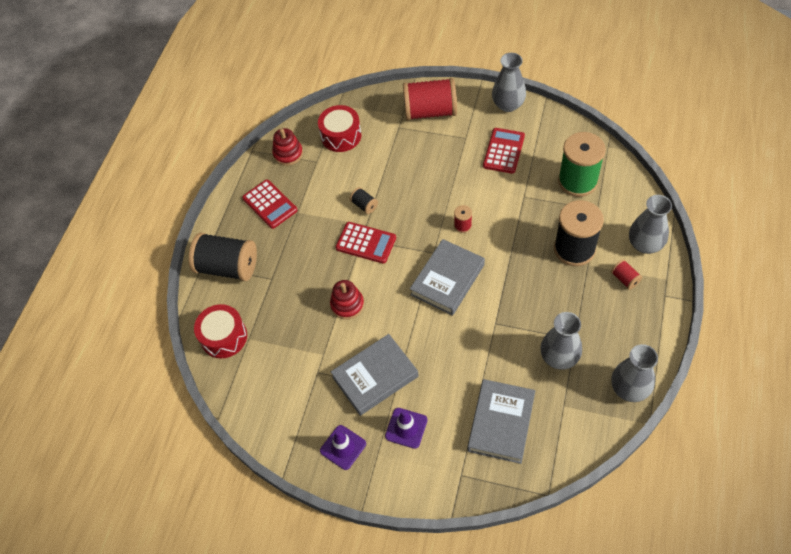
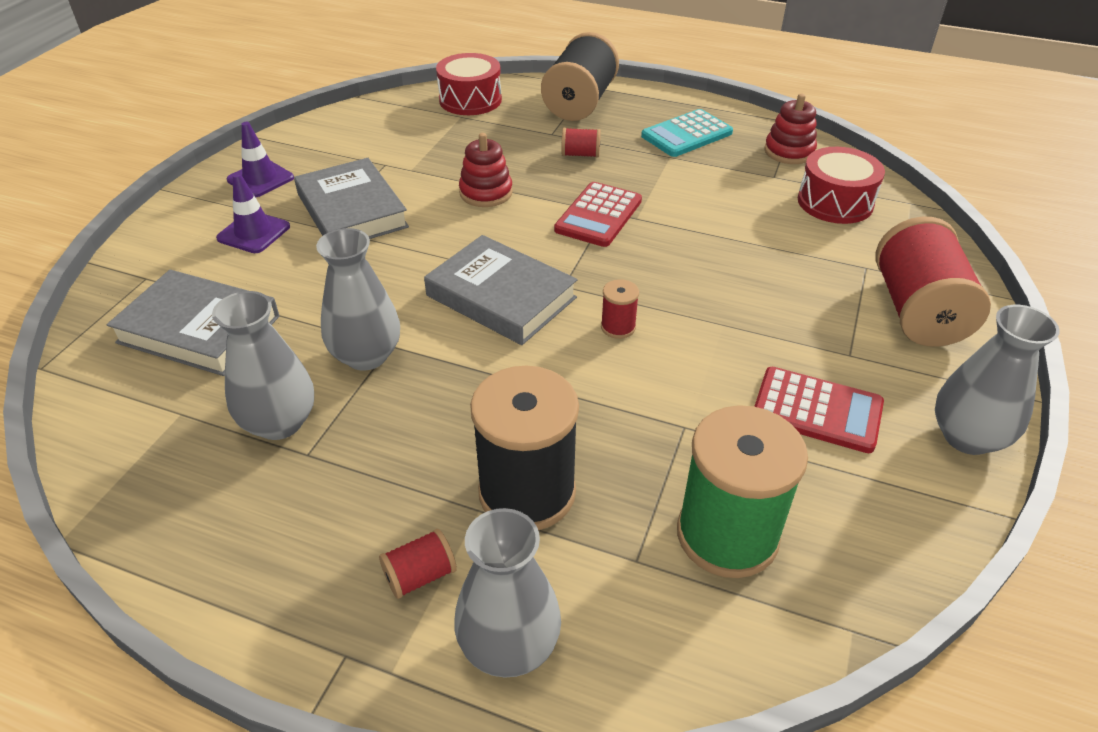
camera: 90 degrees right, 15 degrees down
red calculator [242,180,298,229] -> turquoise calculator [641,109,733,157]
black spool [350,187,378,214] -> none
grey vase [612,344,658,402] -> grey vase moved to [316,228,400,370]
none -> red spool [561,128,601,157]

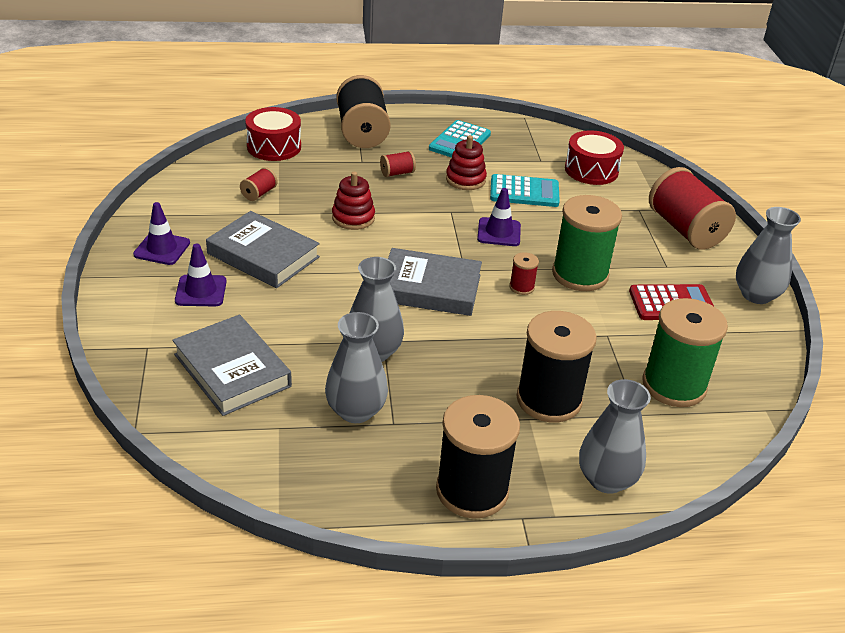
camera: 30 degrees left, 5 degrees down
grey book [107,270,280,376] -> grey book turned 60 degrees clockwise [172,314,292,416]
red spool [379,529,457,599] -> red spool moved to [240,167,278,201]
red calculator [554,182,642,247] -> none
red stacking toy [764,94,817,164] -> red stacking toy moved to [446,135,487,190]
none -> black spool [436,395,520,518]
none -> purple traffic cone [477,188,521,246]
none -> turquoise calculator [490,174,560,207]
none -> green spool [552,195,622,291]

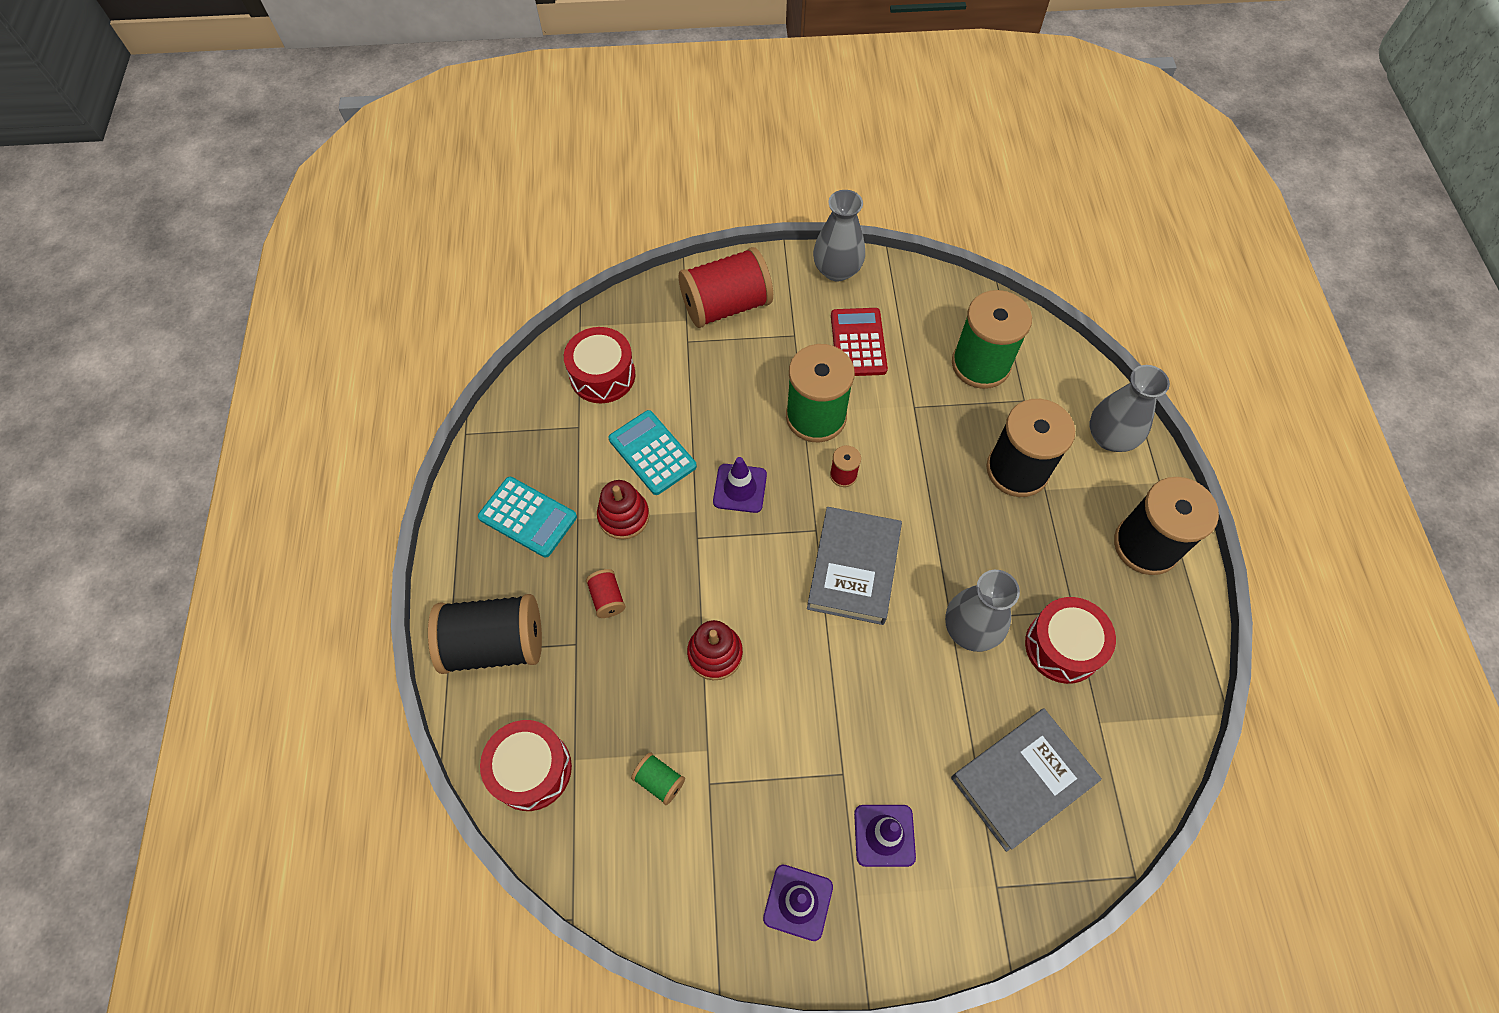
camera: 85 degrees left, 25 degrees up
grey book [206,211,320,288] -> none
red spool [240,167,278,201] -> green spool [631,752,685,805]
grey vase [325,312,388,423] -> red drum [1025,597,1116,684]
turquoise calculator [490,174,560,207] -> turquoise calculator turned 45 degrees counterclockwise [609,410,697,495]

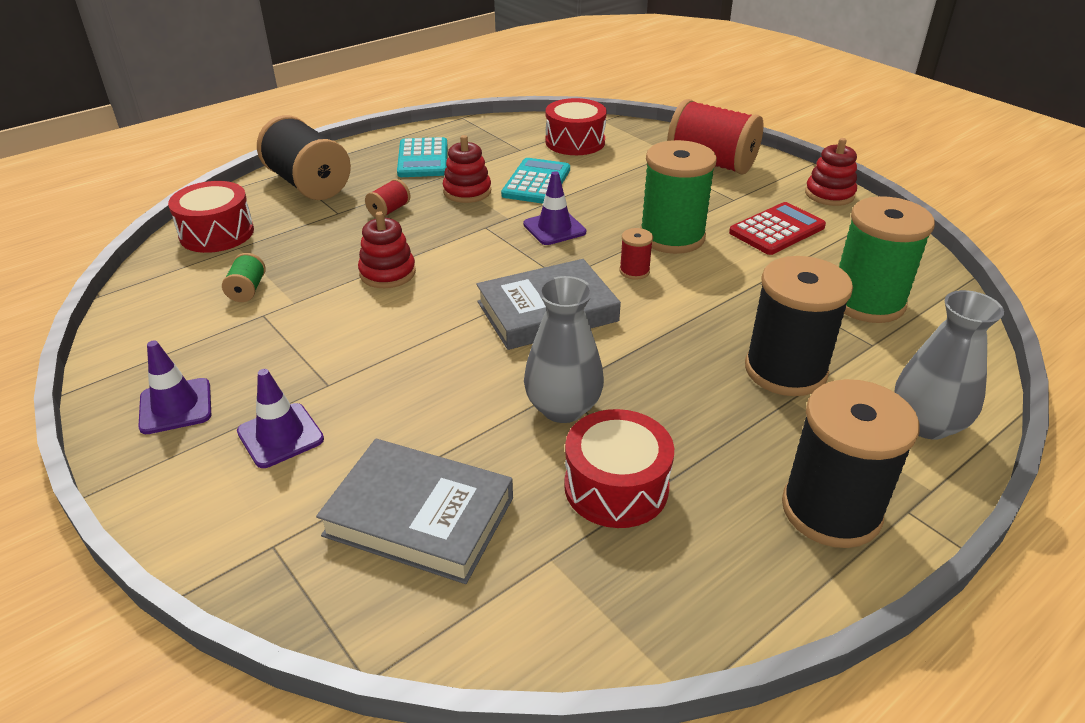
camera: 55 degrees right, 25 degrees down
grey vase [813,190,865,281] -> red stacking toy [805,138,857,206]

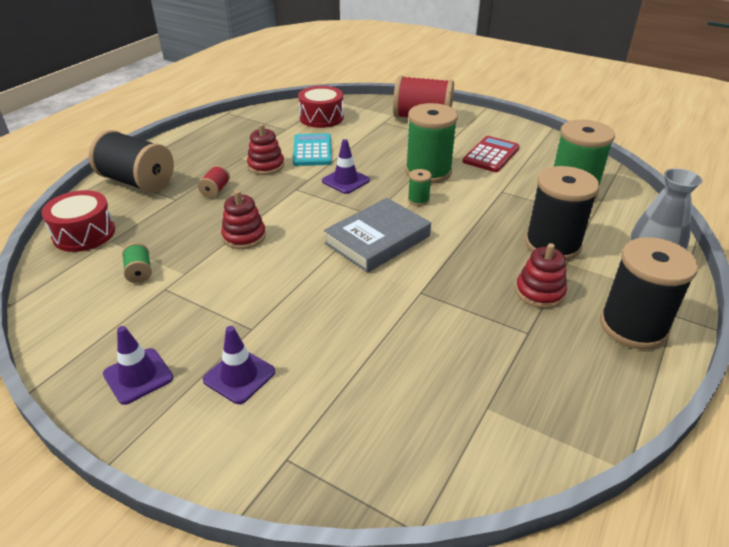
camera: 20 degrees left, 0 degrees up
grey book [316,439,513,584] -> none
turquoise calculator [397,137,447,177] -> none
grey vase [524,276,604,423] -> none
red drum [564,409,674,528] -> none
red spool [620,228,653,280] -> green spool [408,169,432,206]
red stacking toy [805,138,857,206] -> red stacking toy moved to [516,243,567,308]

